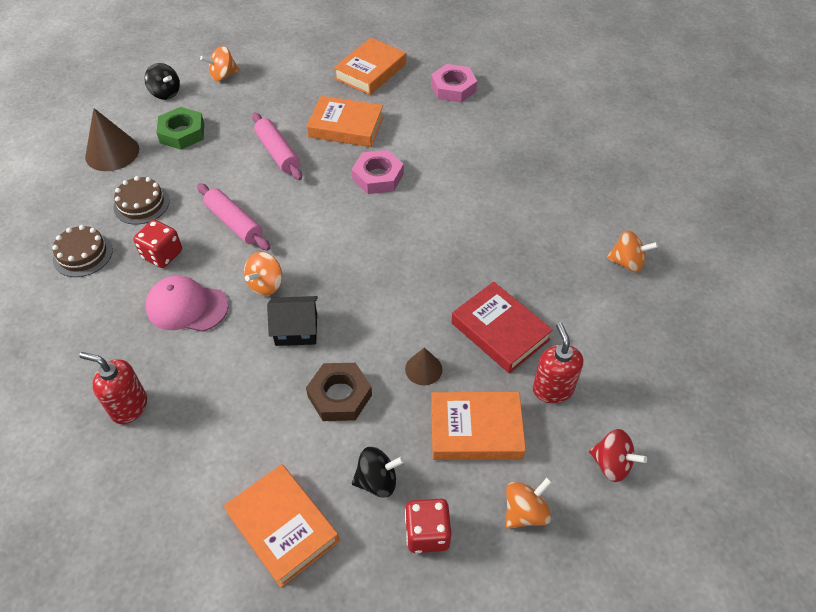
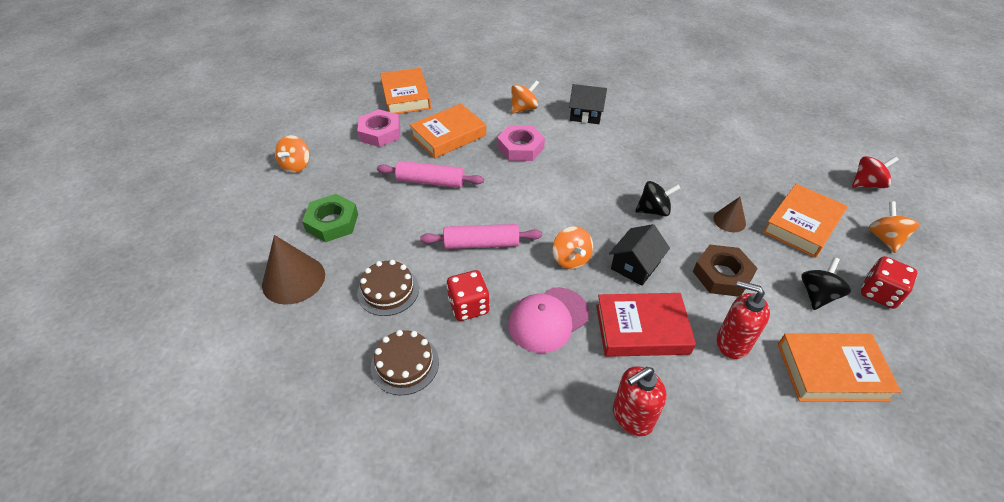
camera: 50 degrees left, 5 degrees down
black spinning top [144,63,180,100] -> black spinning top moved to [635,181,681,216]
pink nut [431,64,477,103] -> pink nut moved to [357,109,400,147]
red book [451,282,553,374] -> red book moved to [596,293,696,357]
red soap dispenser [533,322,583,403] -> red soap dispenser moved to [717,280,770,359]
orange spinning top [606,230,658,272] -> orange spinning top moved to [511,80,539,114]
none -> black house [569,84,607,124]

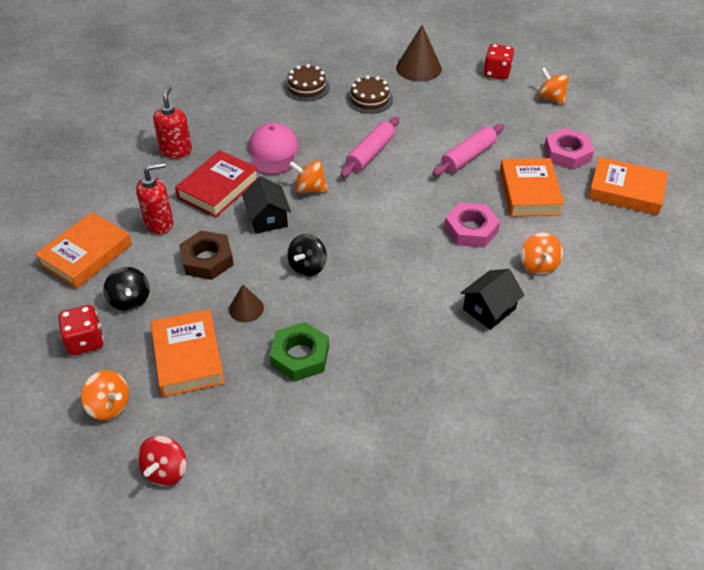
camera: 125 degrees right, 0 degrees up
green nut [302,194,358,242] -> green nut moved to [270,322,329,381]
red dice [446,270,490,321] -> red dice moved to [483,44,514,79]

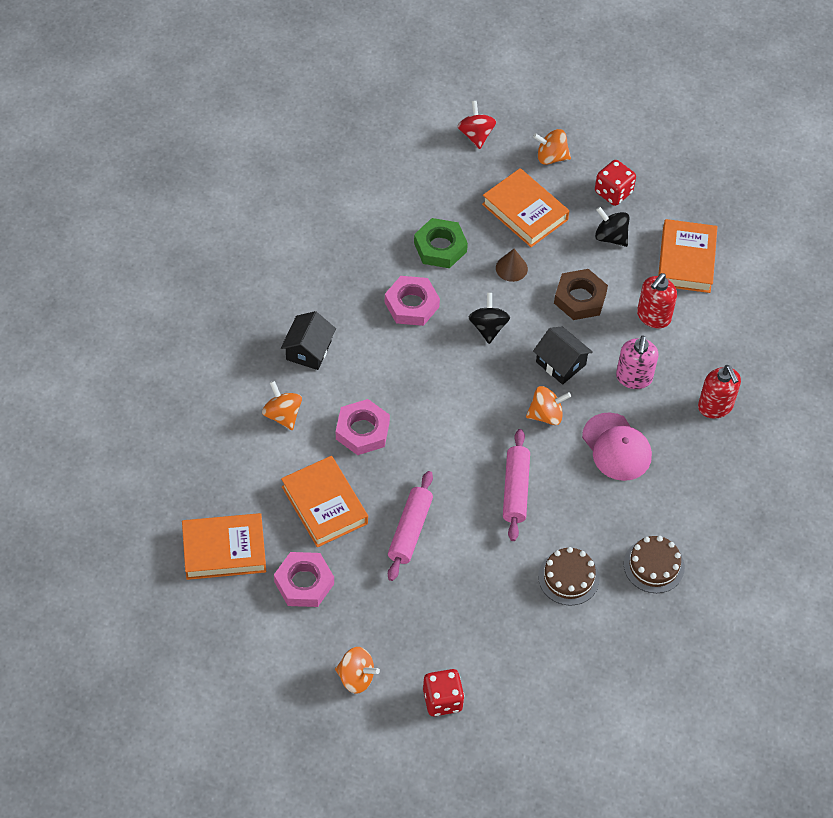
camera: 150 degrees right, 10 degrees up
red book [175,150,258,217] -> pink soap dispenser [616,335,658,389]
brown cone [396,25,442,82] -> none
none -> pink nut [385,276,440,326]

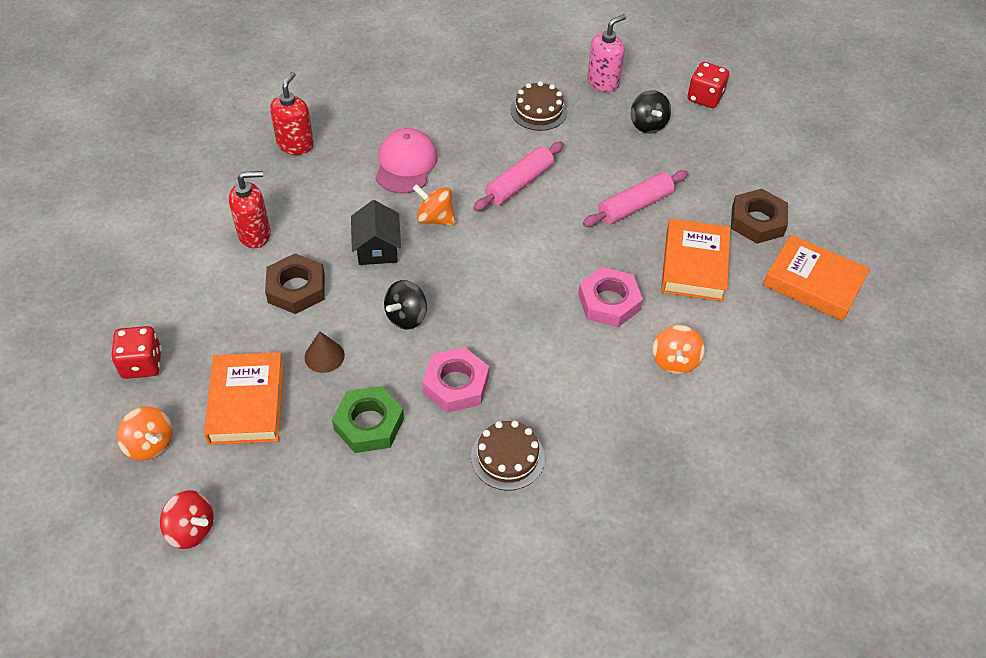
camera: 140 degrees left, 5 degrees down
pink nut [274,552,334,607] -> brown nut [731,189,788,244]
black house [281,311,336,370] -> none
orange spinning top [335,647,380,694] -> none
red spinning top [457,101,496,149] -> red spinning top turned 90 degrees counterclockwise [160,490,213,549]
black spinning top [595,207,629,247] -> black spinning top moved to [631,90,671,134]
pink soap dispenser [616,335,658,389] -> pink soap dispenser moved to [587,14,626,92]
brown cake [624,536,685,593] -> brown cake moved to [471,421,545,491]
orange book [658,219,718,293] -> none

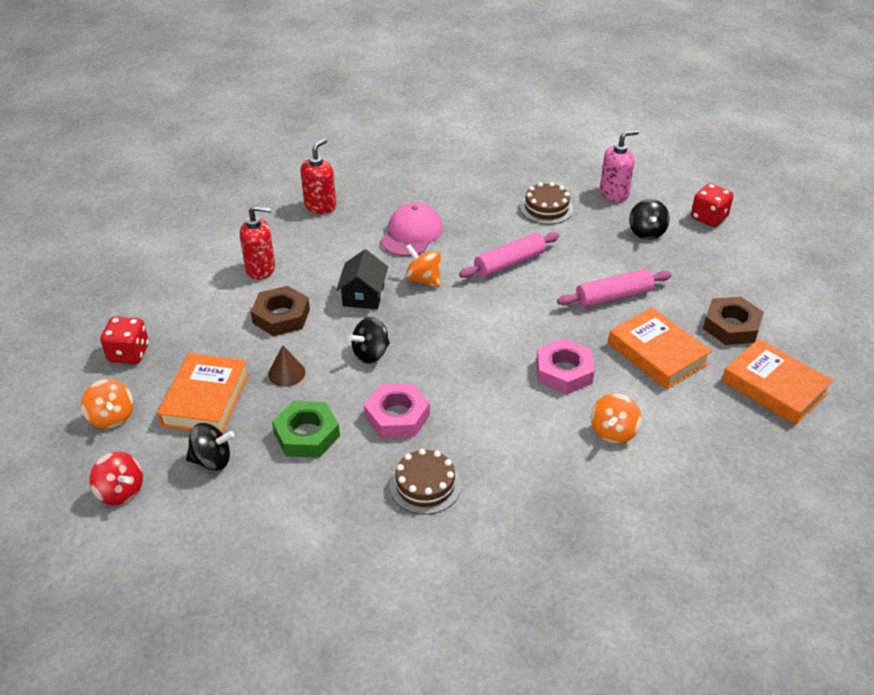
camera: 15 degrees right, 10 degrees down
orange book [661,218,730,301] -> orange book turned 60 degrees counterclockwise [608,307,712,389]
none -> black spinning top [186,423,234,471]

